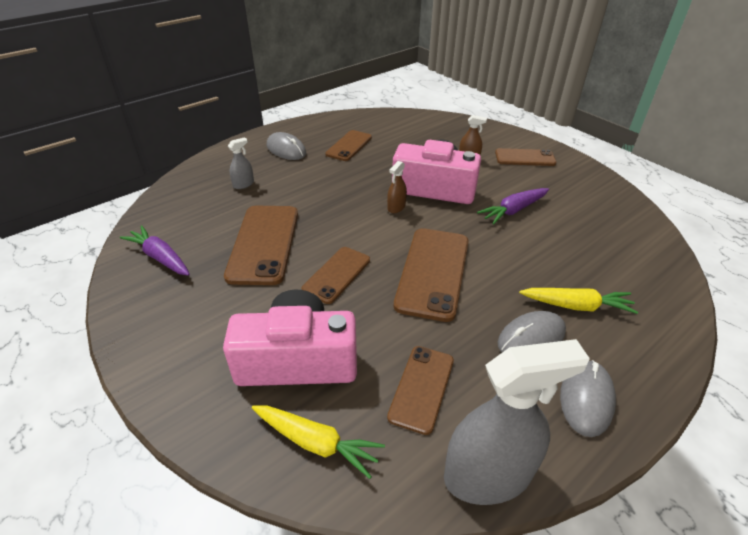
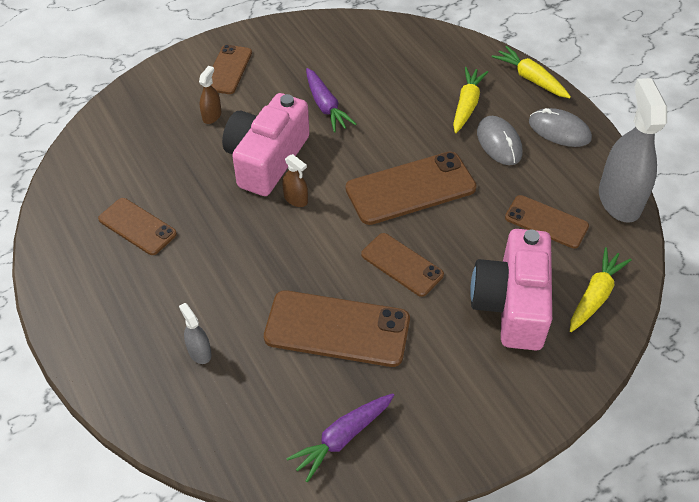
camera: 80 degrees left, 10 degrees up
grey mouse [267,132,306,160] -> none
brown phone [394,228,469,322] -> brown phone turned 45 degrees counterclockwise [346,152,477,225]
none -> yellow carrot [492,46,571,98]

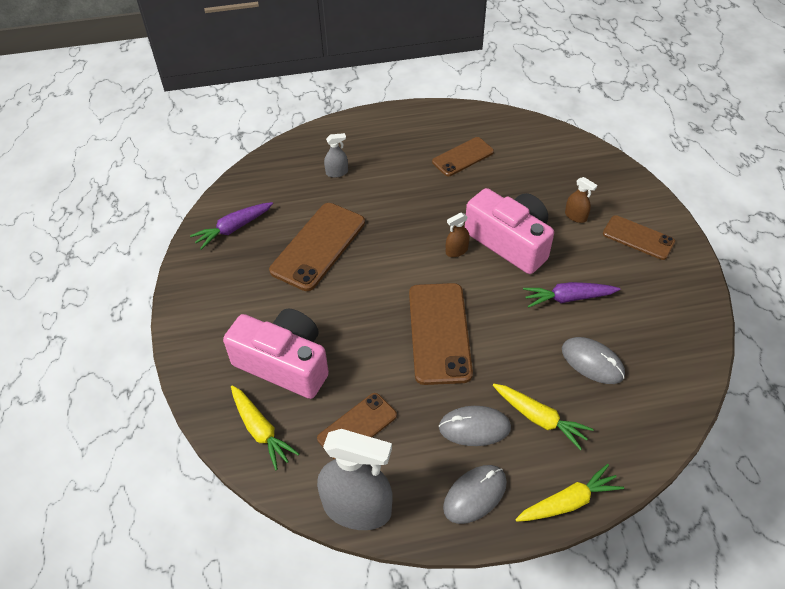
camera: 110 degrees right, 0 degrees up
purple carrot [286,393,394,482] -> purple carrot turned 105 degrees counterclockwise [190,202,273,250]
brown phone [361,233,444,297] -> none
none -> grey mouse [562,337,625,384]

